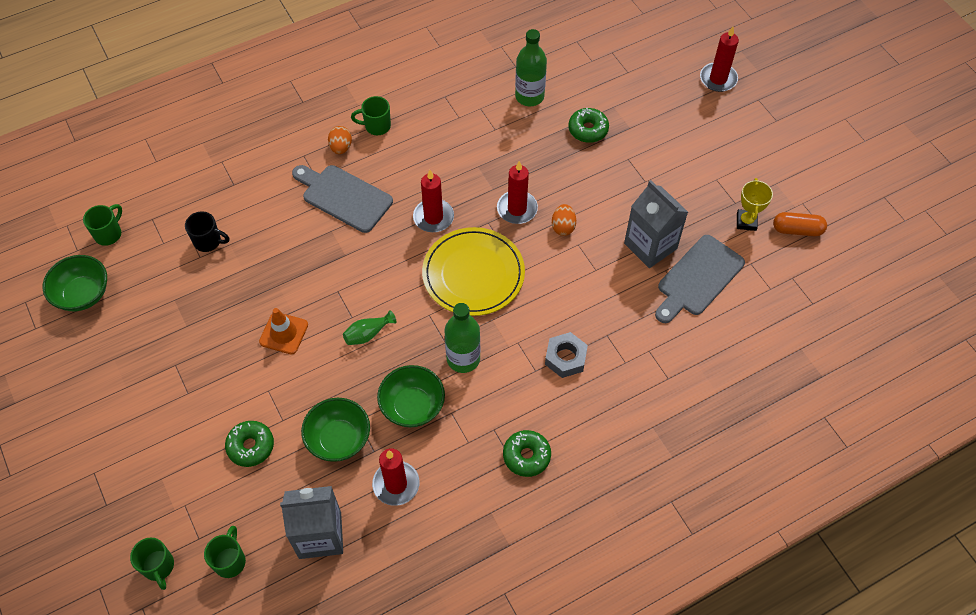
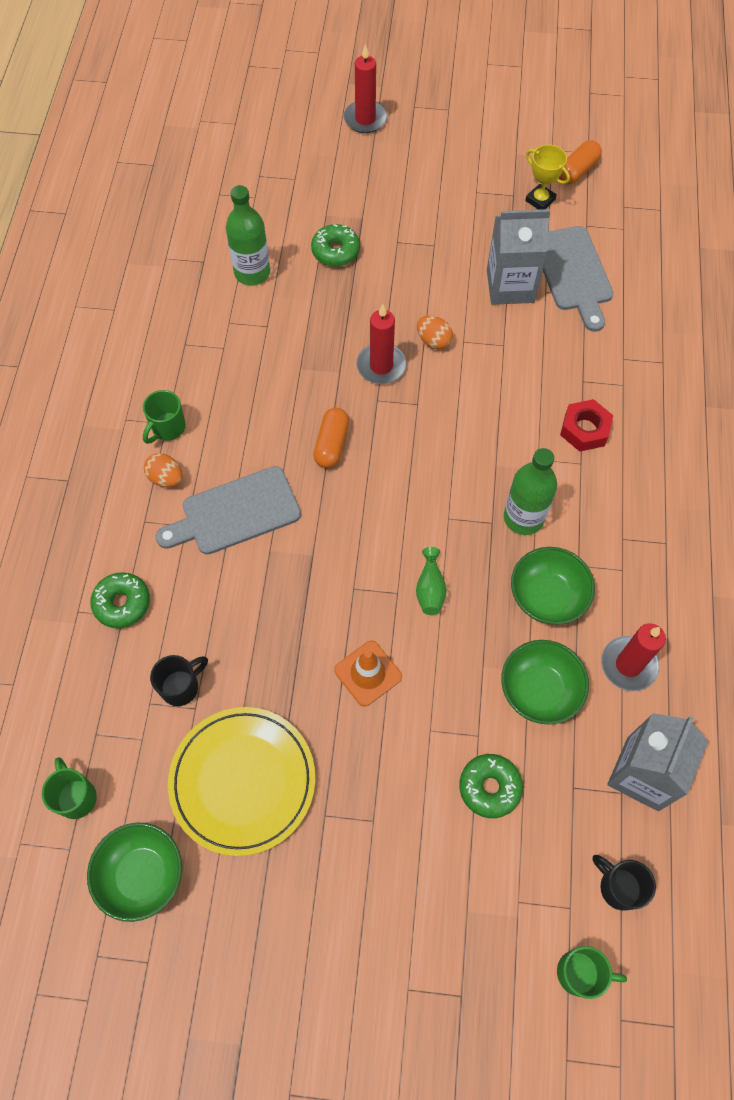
camera: 55 degrees left, 5 degrees up
green mug [204,526,246,578] -> black mug [593,855,656,910]
red candle [413,170,454,232] -> orange capsule [313,408,349,468]
yellow plate [422,227,525,316] -> yellow plate moved to [168,707,315,856]
green donut [503,430,551,477] -> green donut moved to [90,572,150,628]
grey nut [545,332,588,378] -> red nut [560,399,614,452]

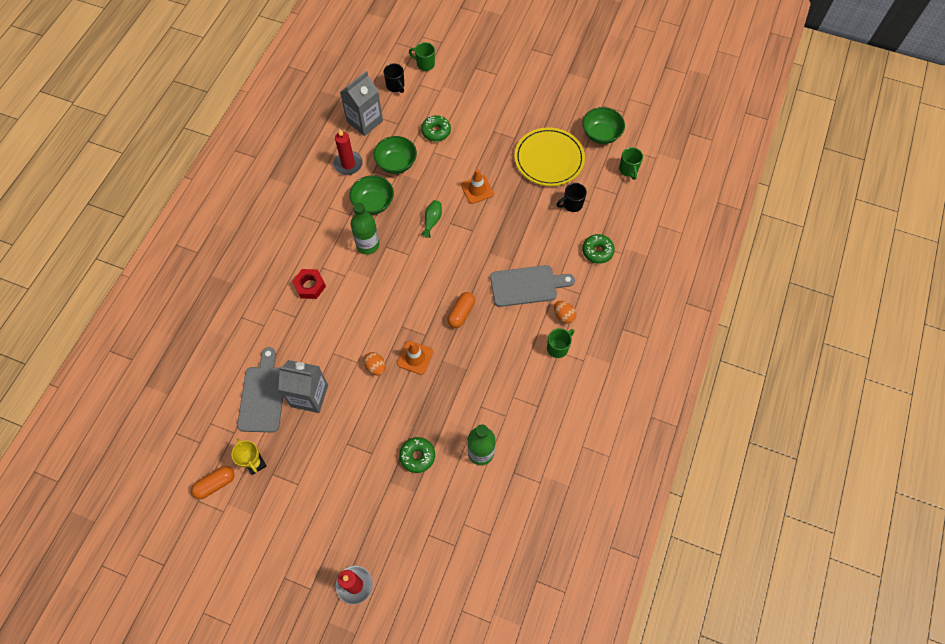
camera: 165 degrees left, 0 degrees up
red candle [356,304,407,384] -> orange traffic cone [397,341,433,375]

